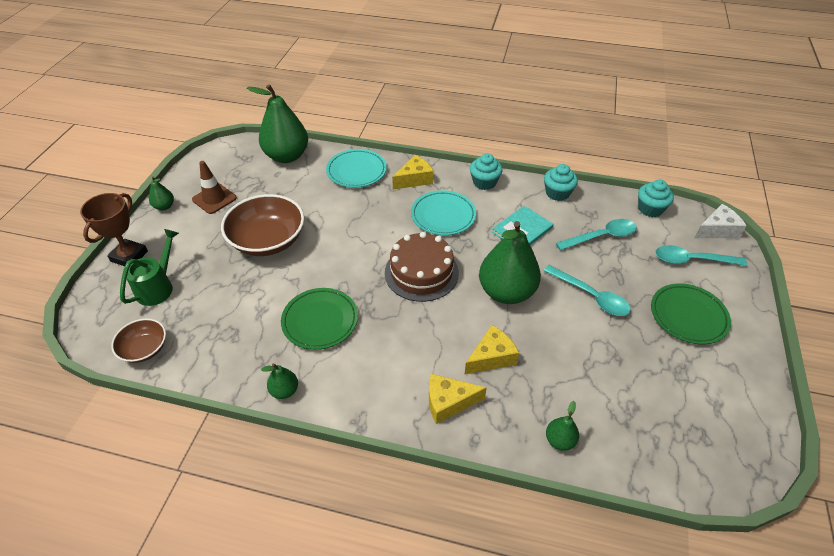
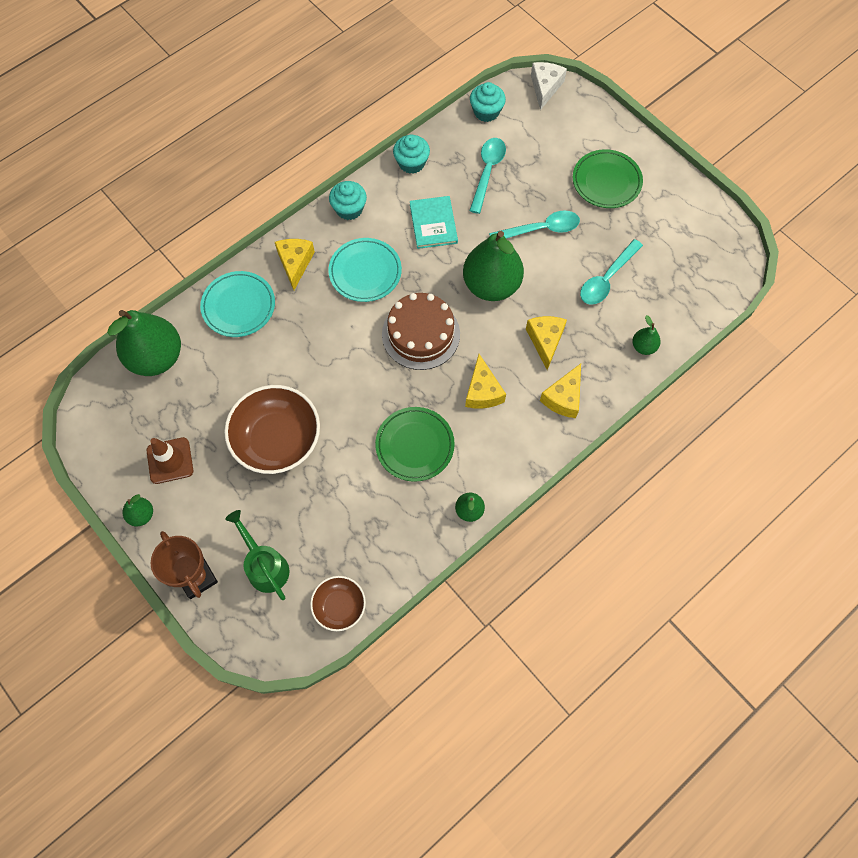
camera: 55 degrees left, 20 degrees up
turquoise spoon [655,245,747,266] -> turquoise spoon moved to [580,239,643,305]
none -> yellow cheese [465,354,506,409]

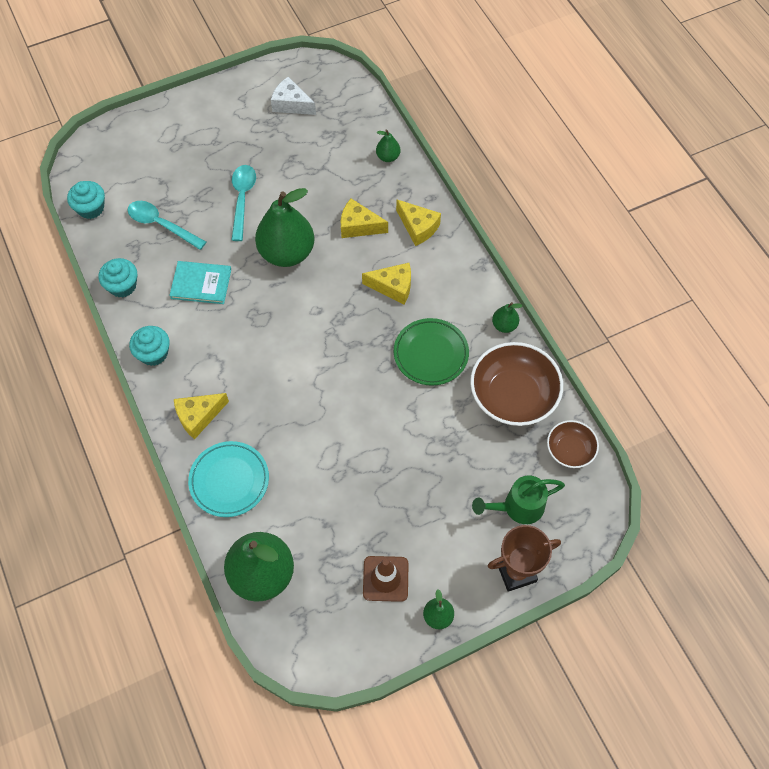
camera: 75 degrees left, 5 degrees down
brown bowl [224,385,320,474] -> brown bowl moved to [470,342,563,426]
yellow cheese [275,239,315,290] -> yellow cheese turned 45 degrees counterclockwise [174,393,229,439]
turquoise plate [328,238,402,302] -> none
brown cake [382,293,460,370] -> none
white cheese [531,62,567,110] -> white cheese moved to [271,77,316,115]
green plate [573,149,643,208] -> none
turquoise spoon [580,239,643,305] -> none

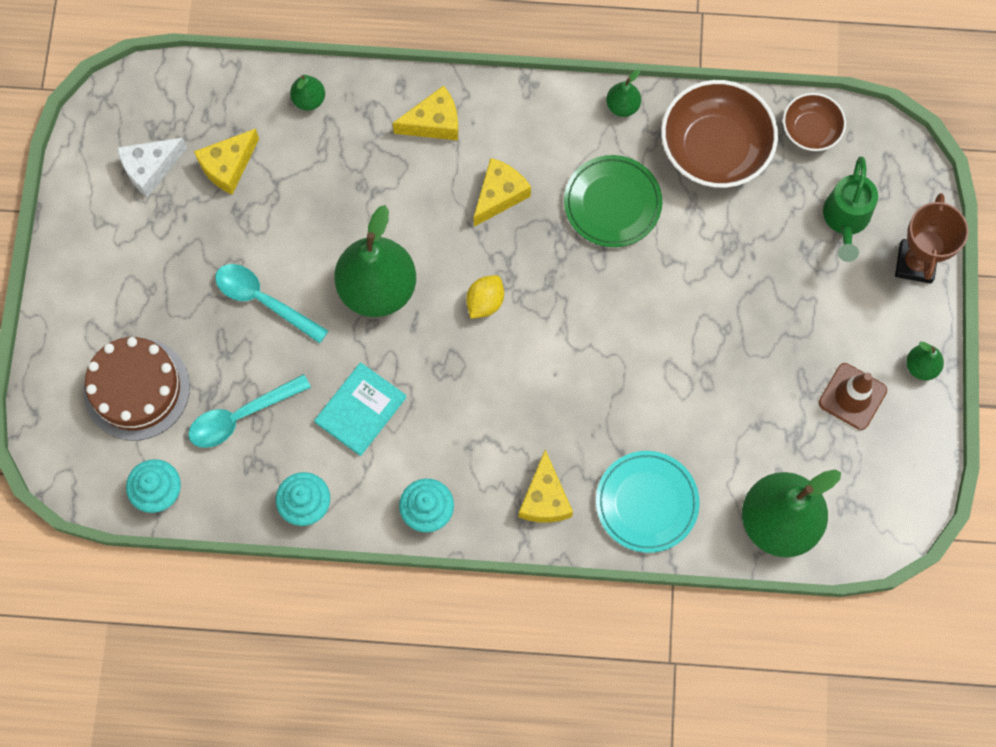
camera: 60 degrees left, 10 degrees up
yellow cheese [341,199,388,238] -> yellow cheese moved to [194,129,259,194]
none -> brown cake [84,337,190,440]
none -> yellow lemon [466,275,504,319]

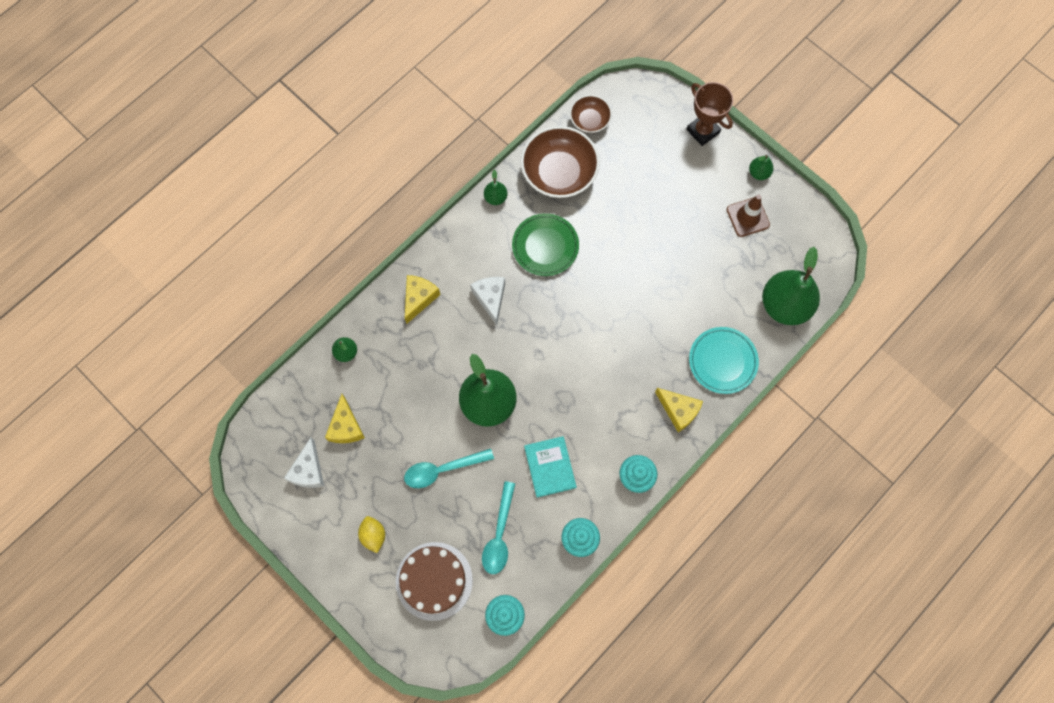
camera: 50 degrees left, 0 degrees up
yellow lemon [466,275,504,319] -> yellow lemon moved to [358,516,385,553]
yellow cheese [474,158,531,227] -> white cheese [470,277,505,325]
green watering can [823,156,878,262] -> none

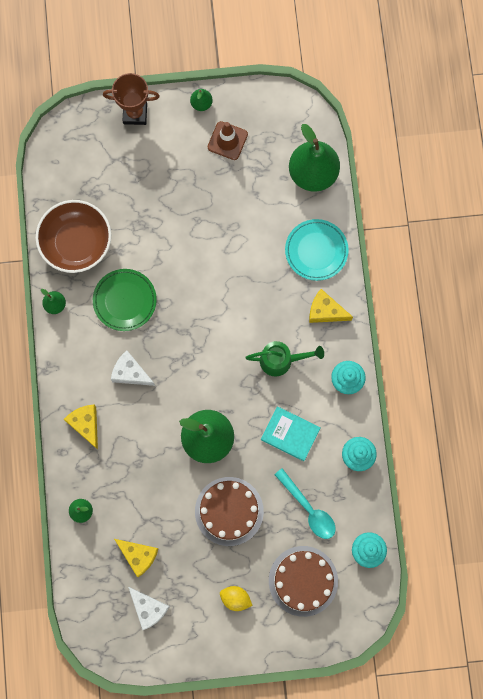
camera: 50 degrees left, 5 degrees up
turquoise spoon [404,449,494,488] -> brown cake [195,477,264,546]
brown bowl [570,95,612,133] -> none
yellow cheese [655,388,703,432] -> yellow cheese turned 150 degrees counterclockwise [309,289,353,323]
none -> green watering can [245,341,324,376]

